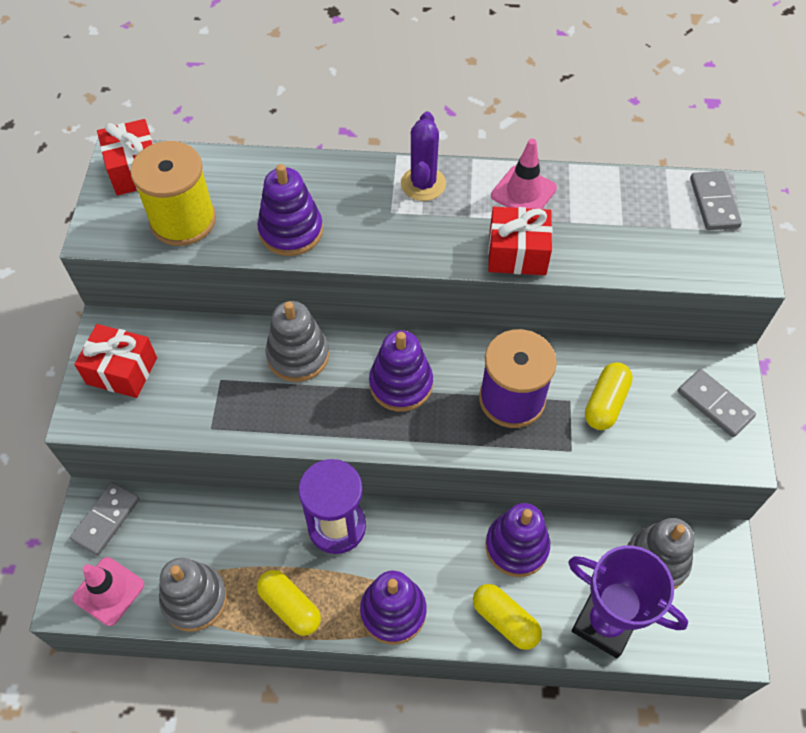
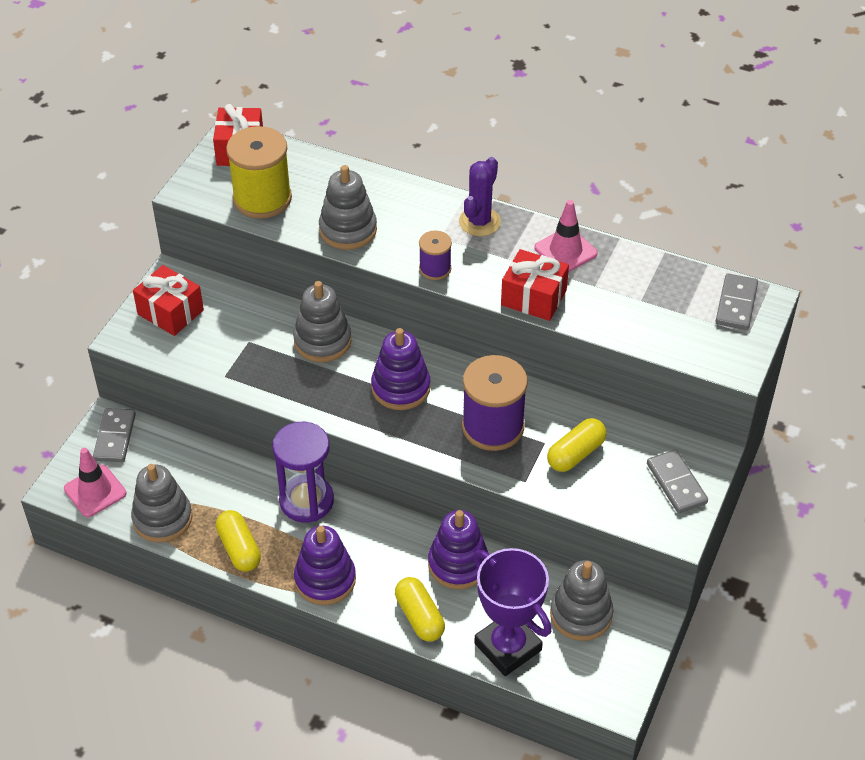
camera: 20 degrees right, 10 degrees down
grey domino [70,482,140,555] -> grey domino turned 45 degrees counterclockwise [93,408,136,462]
purple stacking toy [257,164,323,256] -> grey stacking toy [319,165,377,250]
none -> purple spool [419,231,452,280]

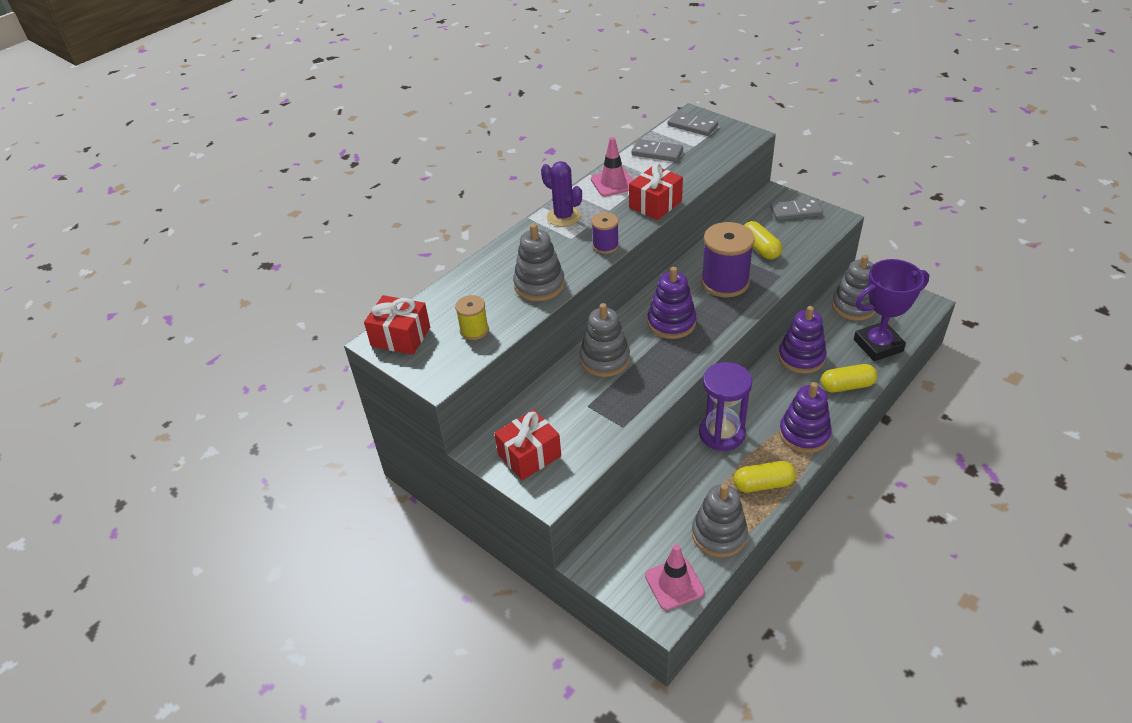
camera: 70 degrees left, 5 degrees down
grey domino [93,408,136,462] -> grey domino moved to [631,139,683,162]
yellow spool [226,126,292,219] -> yellow spool [455,295,489,340], size x0.53

